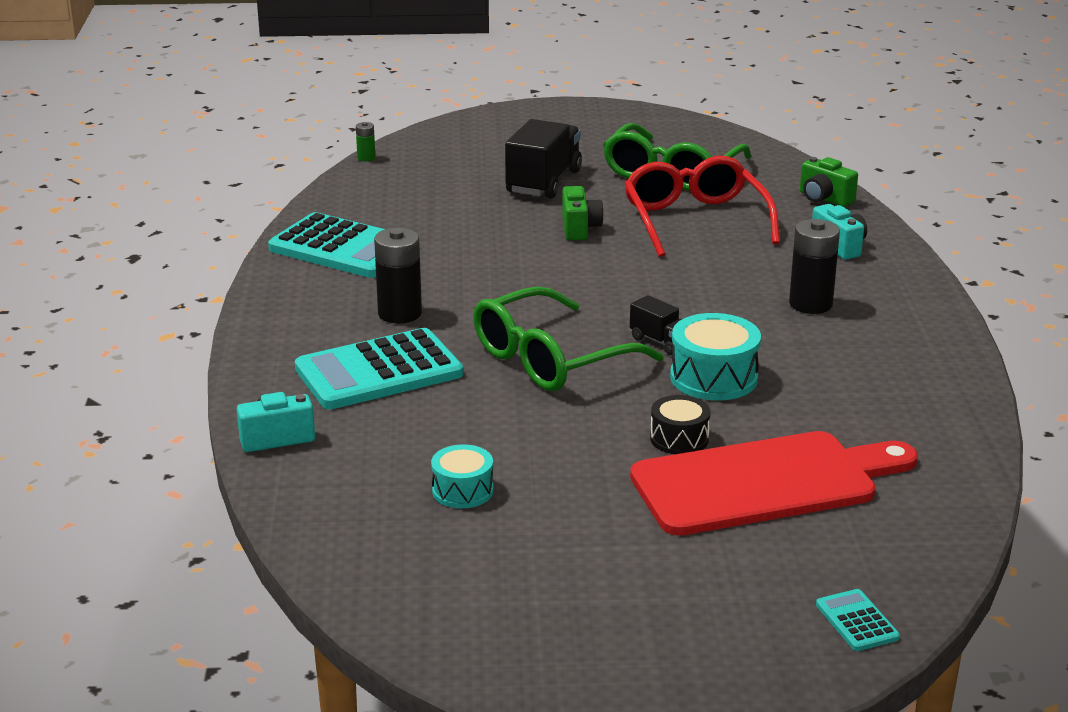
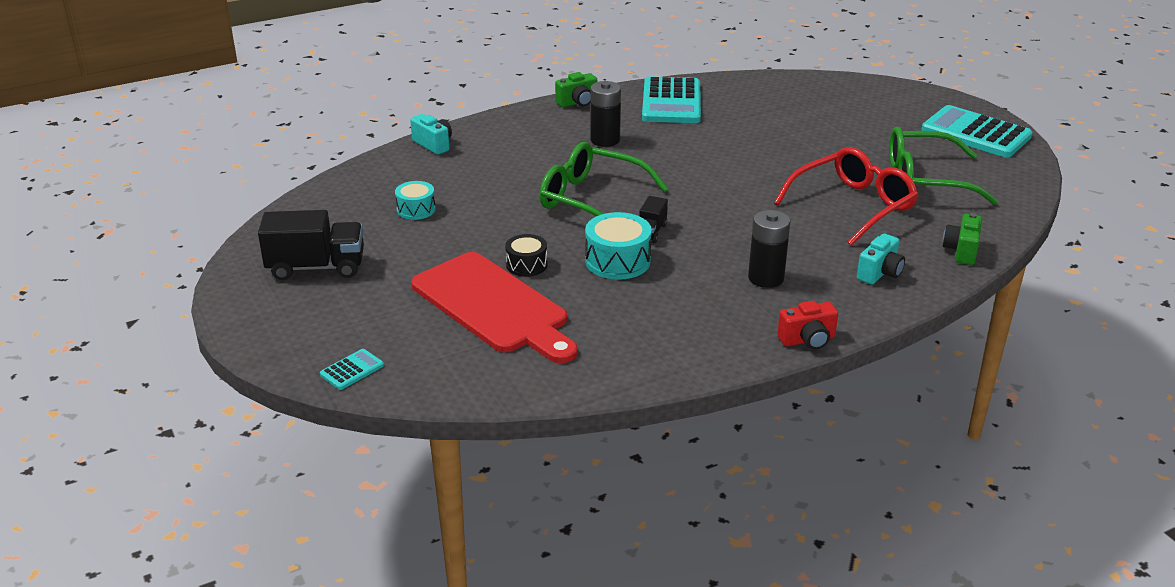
camera: 65 degrees right, 5 degrees up
turquoise calculator [295,328,463,409] -> turquoise calculator moved to [921,105,1032,158]
green battery [356,122,375,161] -> none
black truck [505,119,582,199] -> black truck moved to [258,210,364,280]
green camera [562,186,604,240] -> green camera moved to [555,72,597,107]
none -> red camera [777,301,838,350]

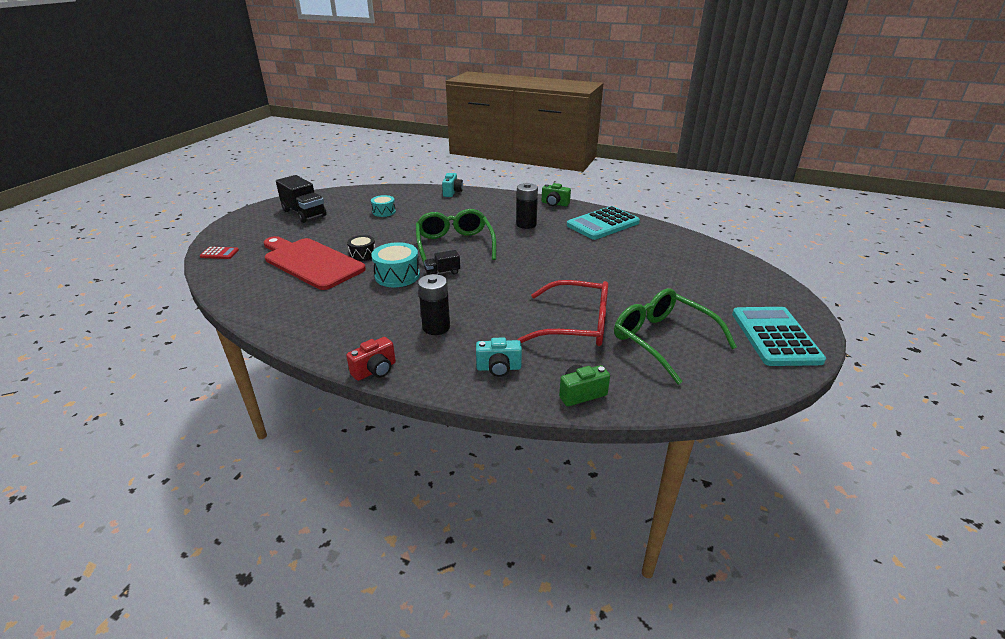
camera: 50 degrees right, 0 degrees up
turquoise calculator [320,349,384,390] -> red calculator [200,247,239,259]
red cutting board [411,252,578,363] -> red cutting board turned 120 degrees clockwise [264,236,366,290]
red camera [777,301,838,350] -> red camera turned 75 degrees counterclockwise [346,337,396,381]

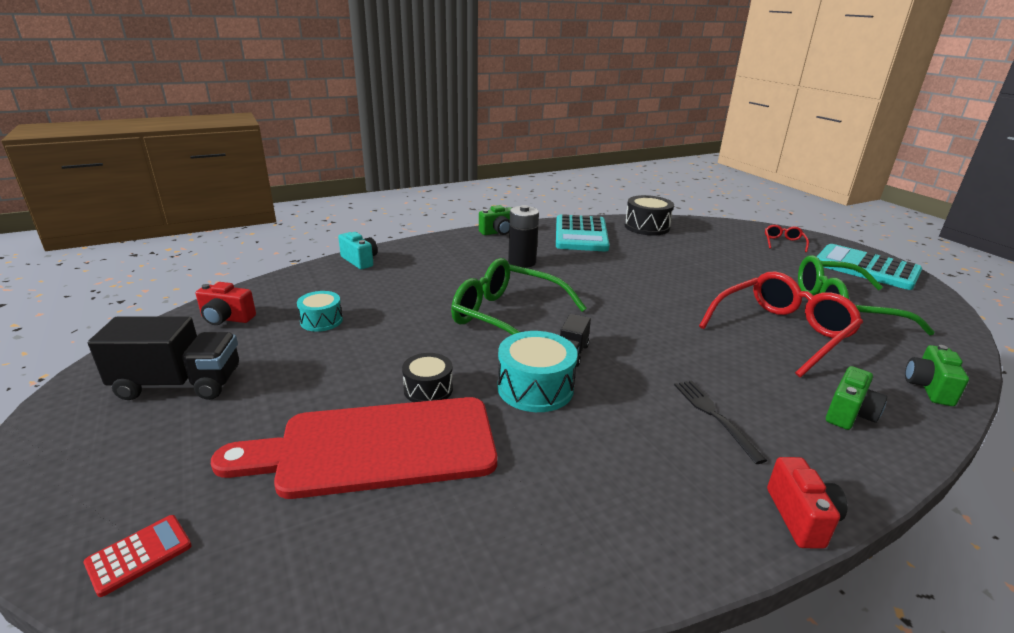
camera: 50 degrees left, 5 degrees down
black battery [418,274,450,335] -> black fork [674,380,767,464]
turquoise camera [476,338,522,377] -> green camera [826,366,887,430]
none -> red camera [196,282,256,325]
none -> black drum [625,195,674,235]
none -> red glasses [765,225,809,252]

